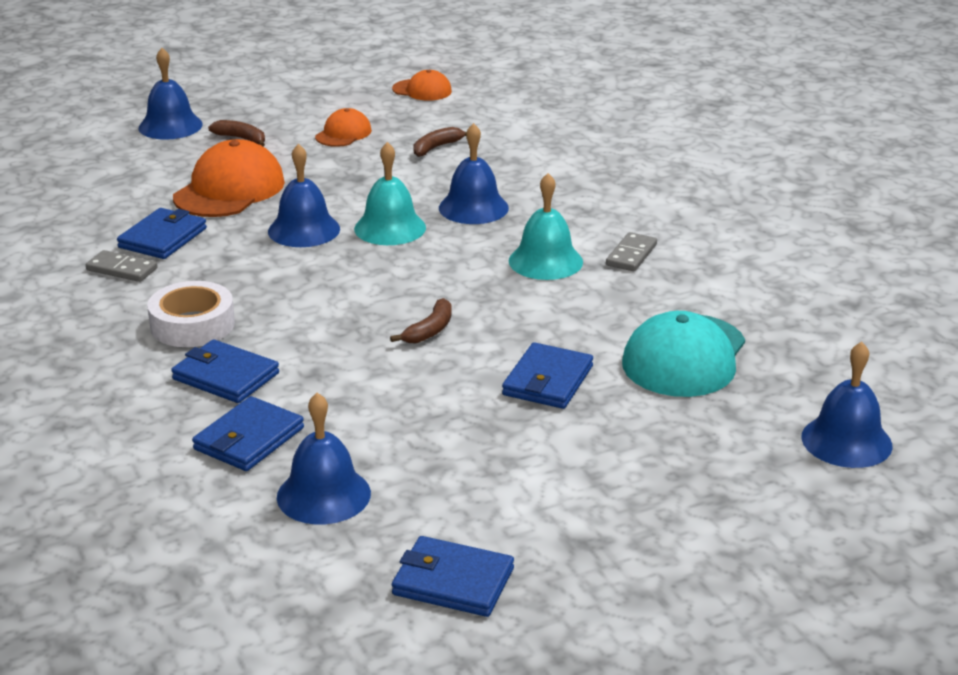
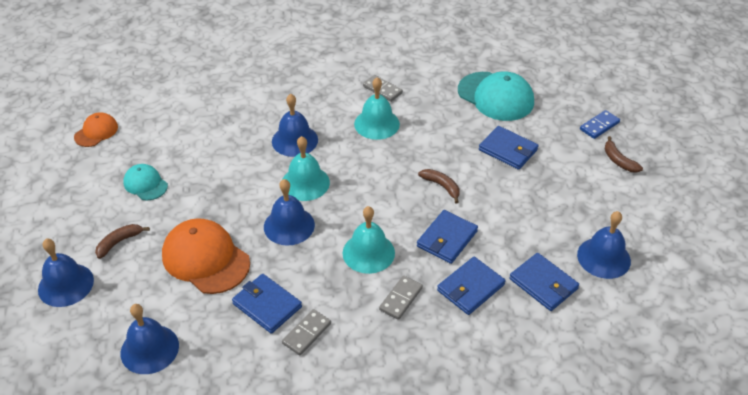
camera: 75 degrees left, 15 degrees up
white tape [147,281,235,347] -> grey domino [379,276,423,320]
orange cap [315,108,372,147] -> turquoise cap [123,164,168,200]
blue wallet [392,536,514,617] -> blue wallet moved to [417,210,478,264]
brown banana [413,127,467,157] -> brown banana moved to [605,136,643,172]
blue bell [801,342,892,468] -> blue bell moved to [121,304,179,374]
none -> turquoise bell [342,206,395,274]
none -> blue domino [580,110,620,139]

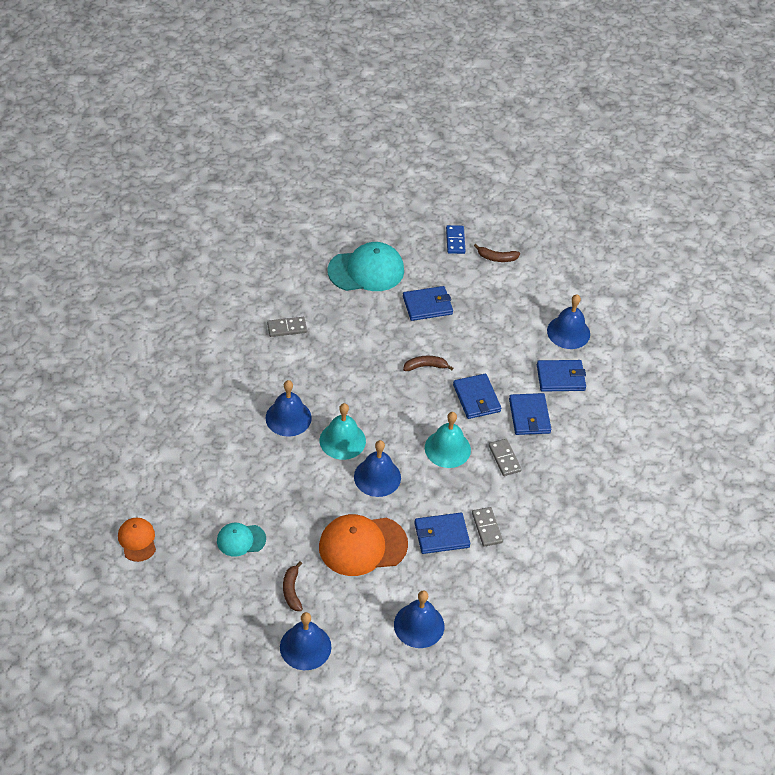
camera: 55 degrees left, 5 degrees up
turquoise bell [354,77,400,140] -> none

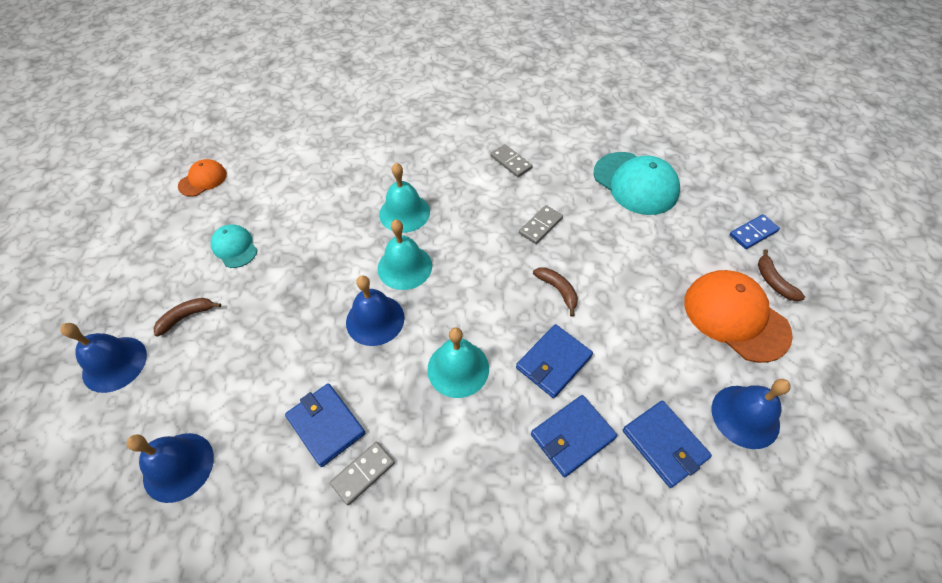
camera: 65 degrees right, 5 degrees up
blue bell [265,380,312,437] -> turquoise bell [379,163,430,233]
orange cap [319,514,408,576] -> orange cap moved to [684,270,793,363]
blue wallet [403,286,453,321] -> none
grey domino [489,439,522,476] -> grey domino moved to [519,205,563,244]

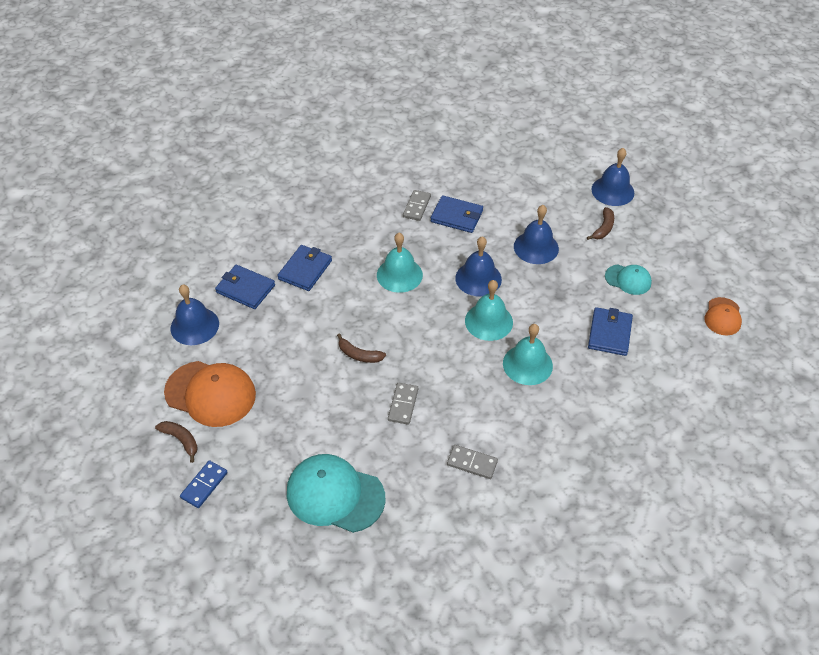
camera: 150 degrees right, 5 degrees down
blue bell [127,433,214,503] -> blue bell moved to [514,205,559,264]
blue wallet [516,324,593,398] -> blue wallet moved to [588,307,633,356]

